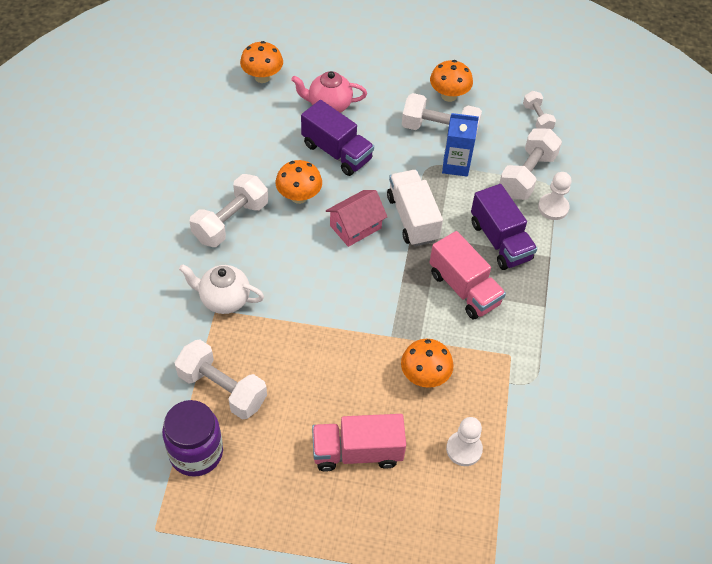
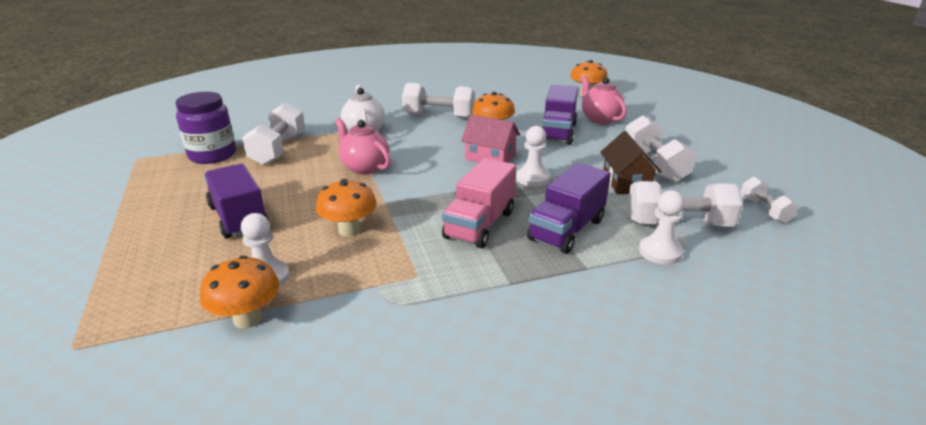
camera: 65 degrees right, 25 degrees down
pink truck [312,414,406,472] -> purple truck [204,164,269,239]
white truck [387,170,443,246] -> white pawn [516,126,550,187]
orange mushroom [430,60,473,102] -> orange mushroom moved to [200,255,280,329]
blue carton [442,113,479,177] -> brown house [600,131,662,194]
white dumbbell [523,91,556,130] -> white dumbbell turned 60 degrees counterclockwise [740,177,798,223]
none -> pink teapot [335,118,391,175]

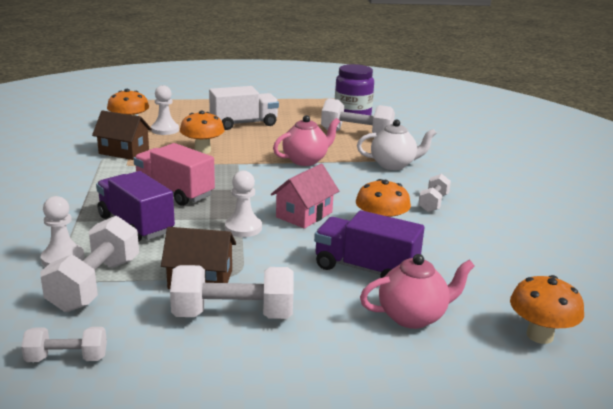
camera: 100 degrees right, 5 degrees down
purple truck [204,164,269,239] -> white truck [209,86,279,130]
white dumbbell [402,83,475,119] -> white dumbbell [418,174,451,212], size x0.57
none -> brown house [92,110,152,160]

